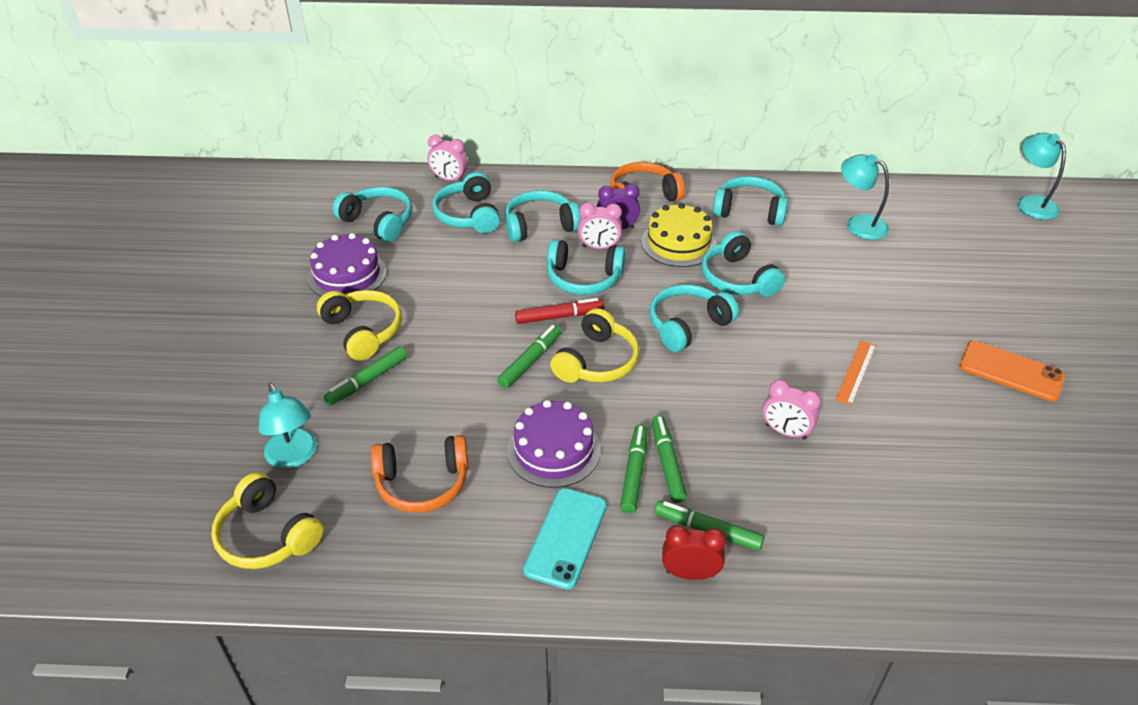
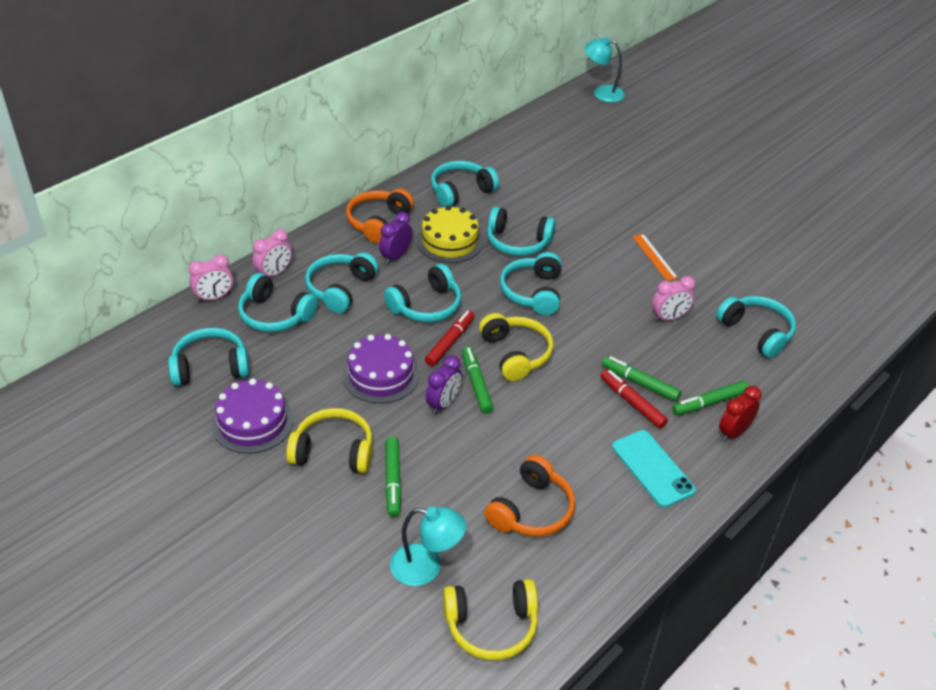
camera: 50 degrees left, 0 degrees up
purple cake [507,400,601,488] -> purple cake moved to [342,334,420,403]
pink clock [578,203,622,249] -> pink clock moved to [252,229,292,277]
green marker [620,424,648,514] -> red marker [601,369,668,428]
turquoise lamp [841,154,889,240] -> none
orange phone [959,341,1065,402] -> none
none -> purple clock [426,355,462,414]
none -> turquoise headphones [716,296,796,358]

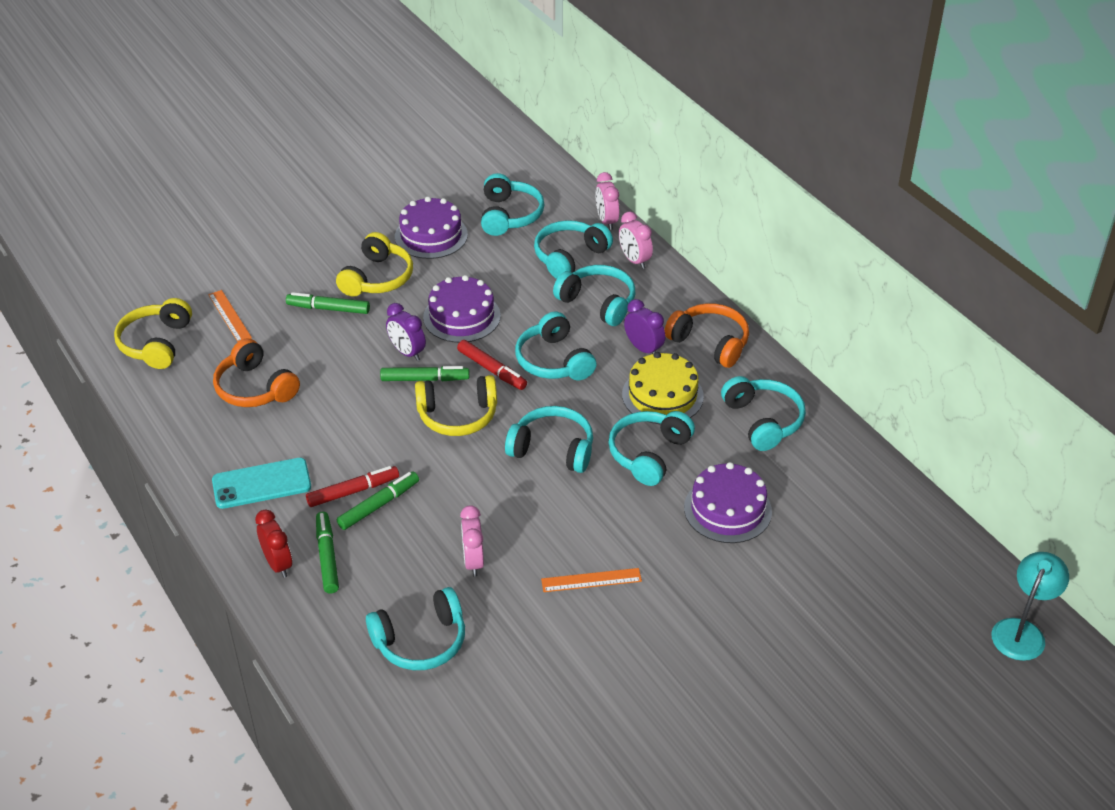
camera: 105 degrees right, 0 degrees up
turquoise lamp [390,507,466,586] -> orange ruler [208,290,252,342]
none -> purple cake [684,462,772,543]

